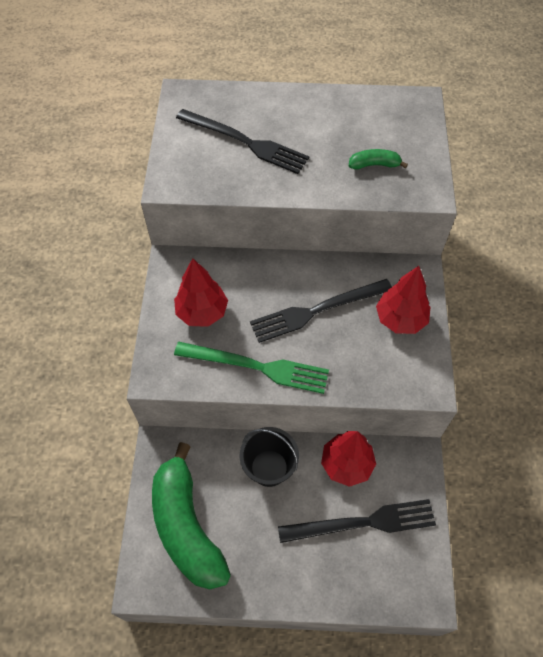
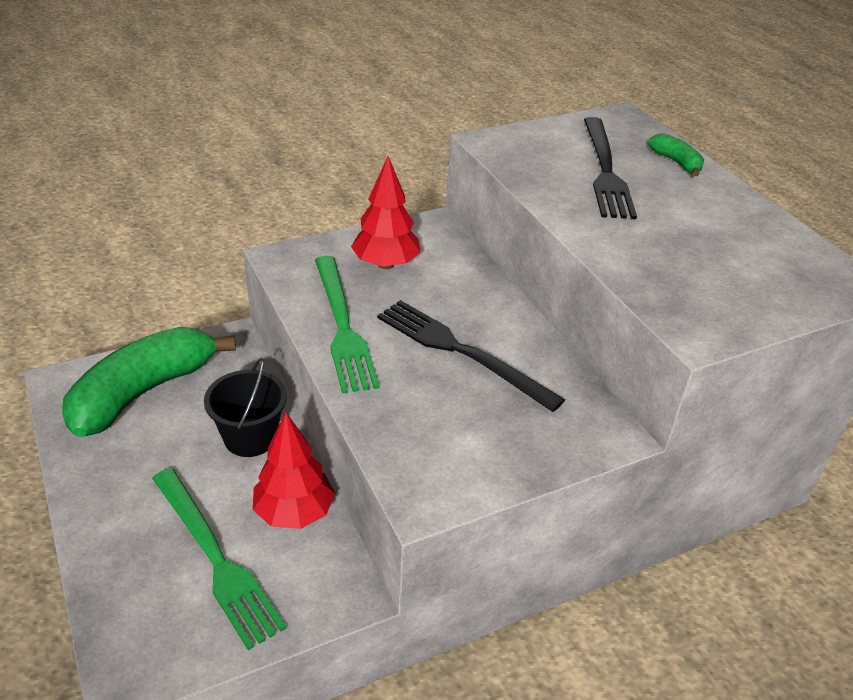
camera: 60 degrees right, 20 degrees down
black fork [278,499,436,543] -> green fork [152,468,286,650]
green banana [349,149,408,170] -> green banana moved to [648,133,704,176]
red tree [376,266,430,334] -> none

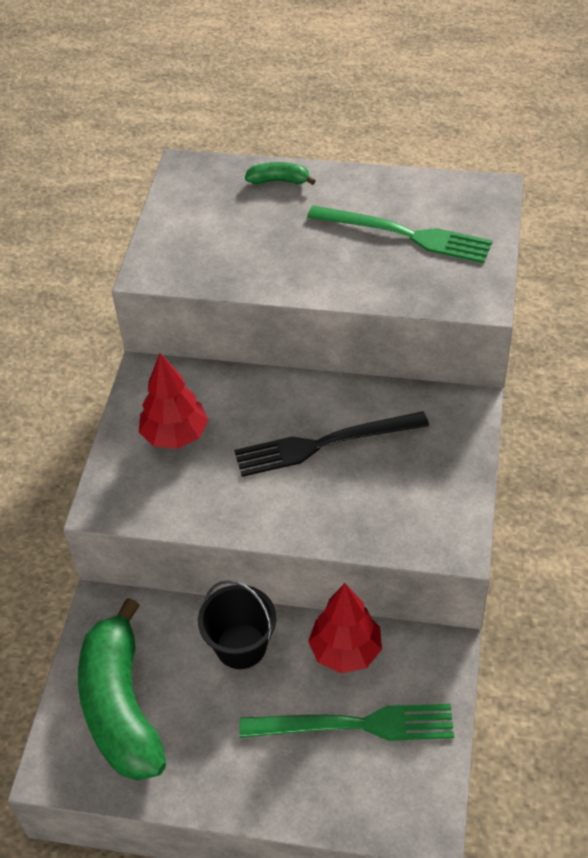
camera: 50 degrees left, 10 degrees up
green fork [315,256,380,394] -> green fork moved to [307,205,492,263]
black fork [584,117,637,219] -> none

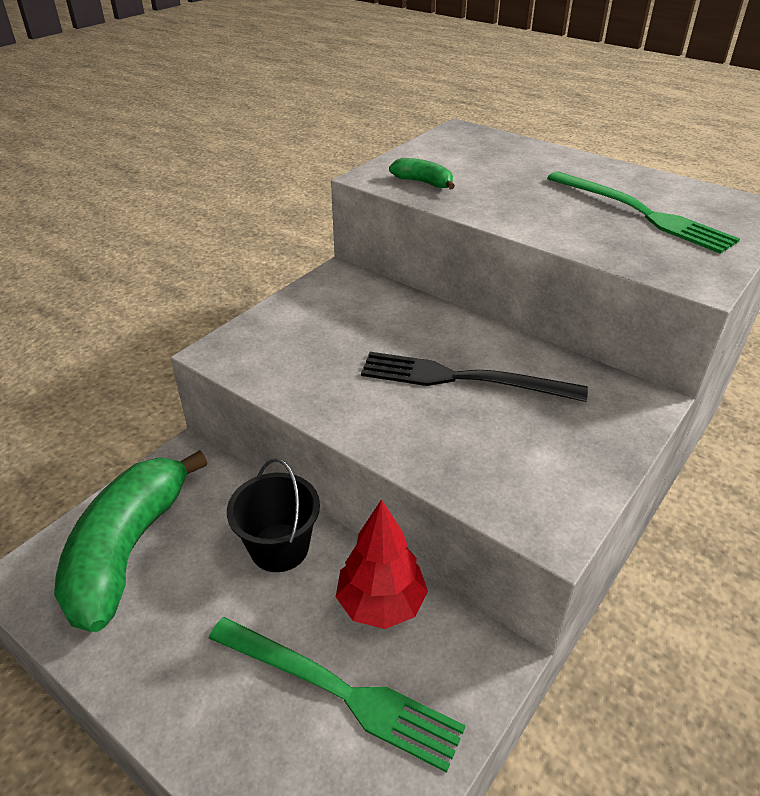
camera: 25 degrees right, 10 degrees down
red tree [139,353,208,449] -> none
green banana [245,162,316,185] -> green banana moved to [389,158,455,189]

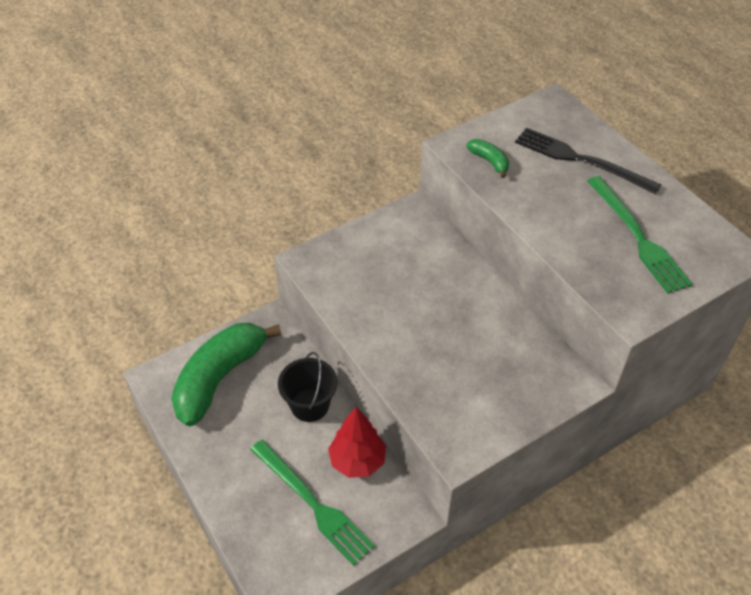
camera: 20 degrees right, 10 degrees up
black fork [361,352,588,402] -> black fork moved to [515,127,661,194]

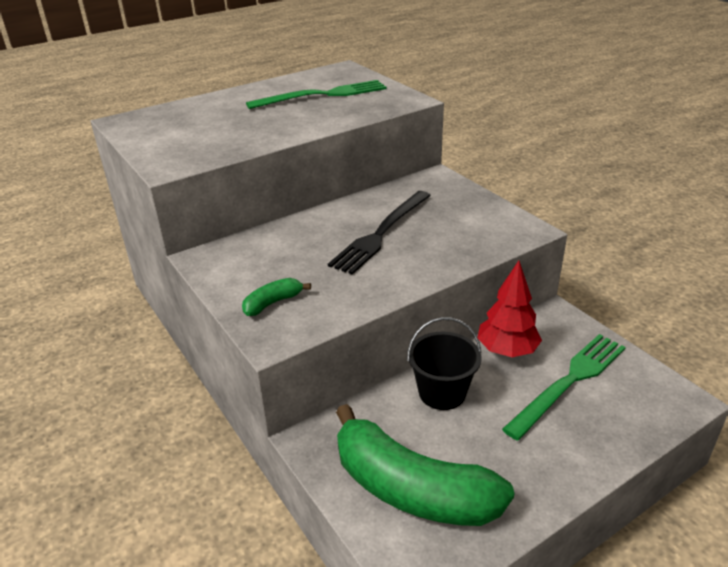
camera: 90 degrees left, 15 degrees down
green banana [466,139,509,178] -> green banana moved to [242,278,311,316]
black fork [515,127,661,194] -> black fork moved to [328,191,431,275]

